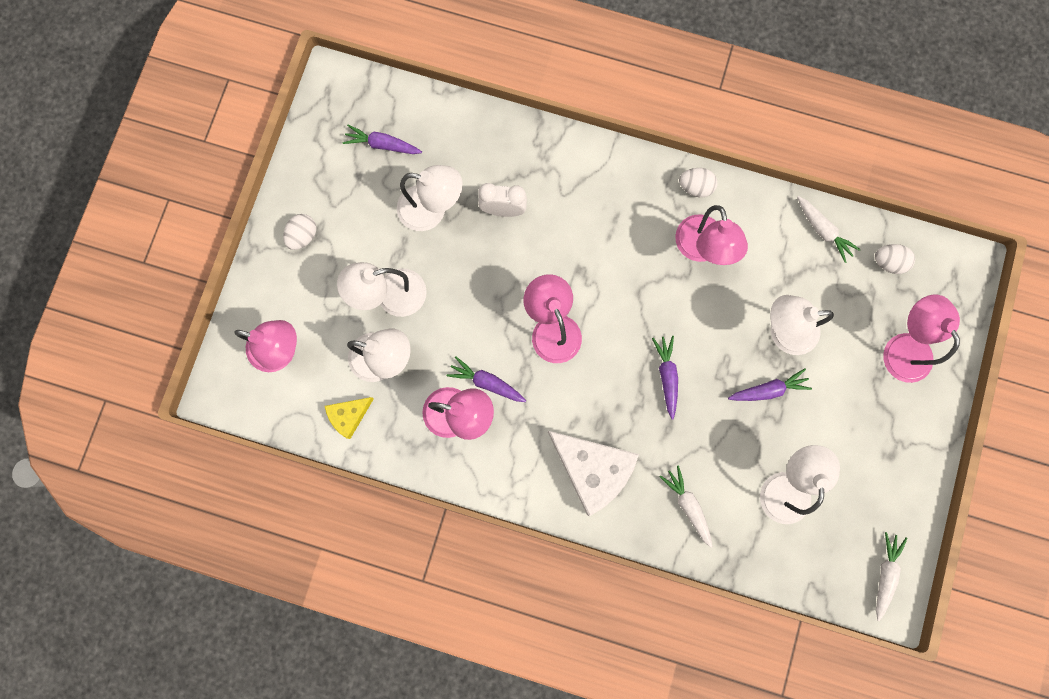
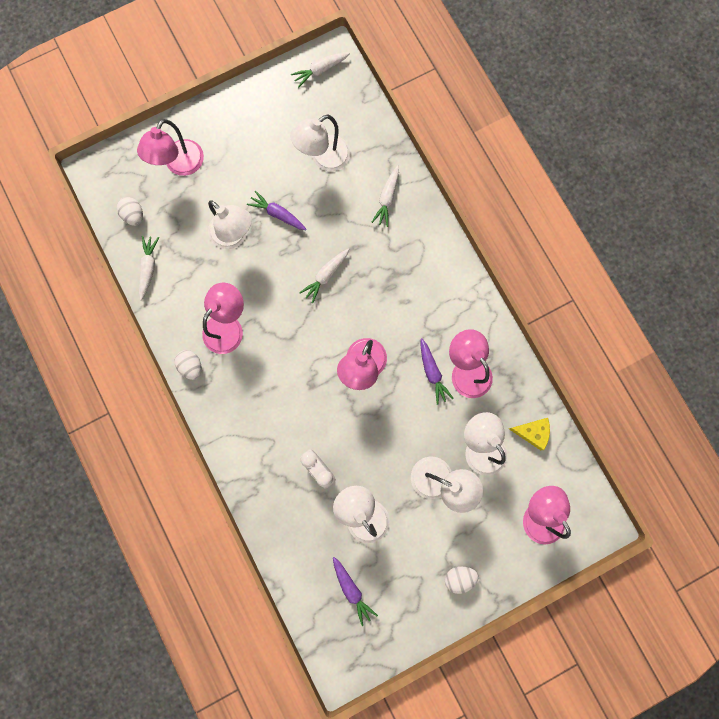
camera: 135 degrees left, 0 degrees up
white cheese [548,431,639,516] -> none
purple carrot [652,336,678,419] -> white carrot [299,248,349,303]

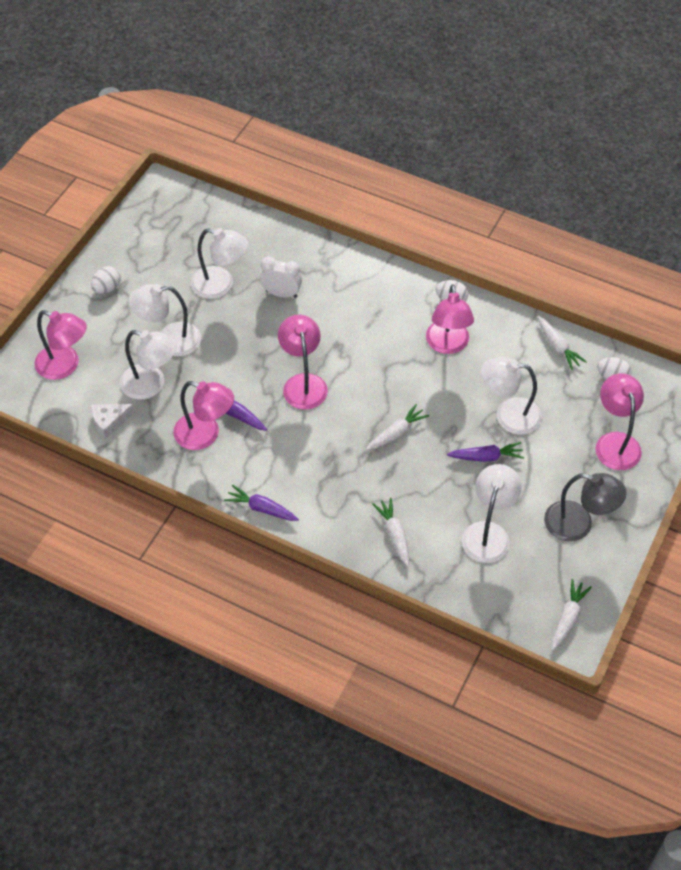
camera: 145 degrees right, 25 degrees down
white carrot [299,248,349,303] -> white carrot turned 45 degrees clockwise [366,404,429,451]
purple carrot [333,557,378,626] -> purple carrot moved to [224,485,299,521]
yellow cheese [509,418,550,450] -> white cheese [91,404,135,439]
none -> grey lamp [544,473,627,541]

